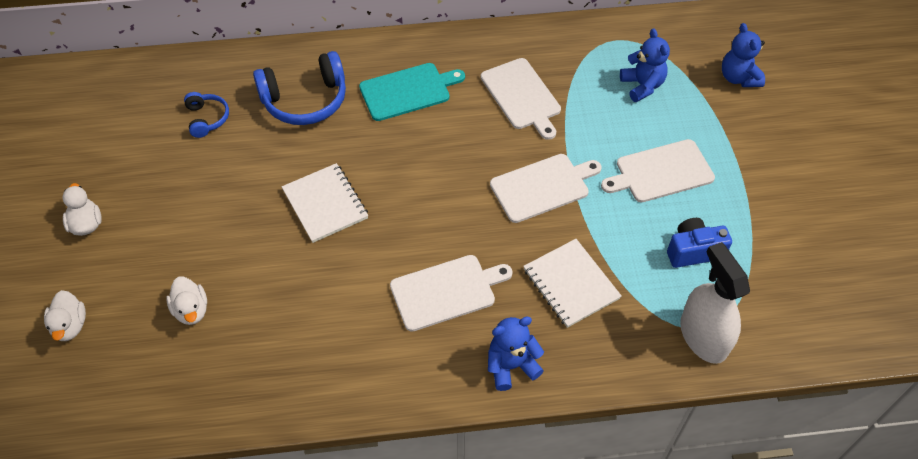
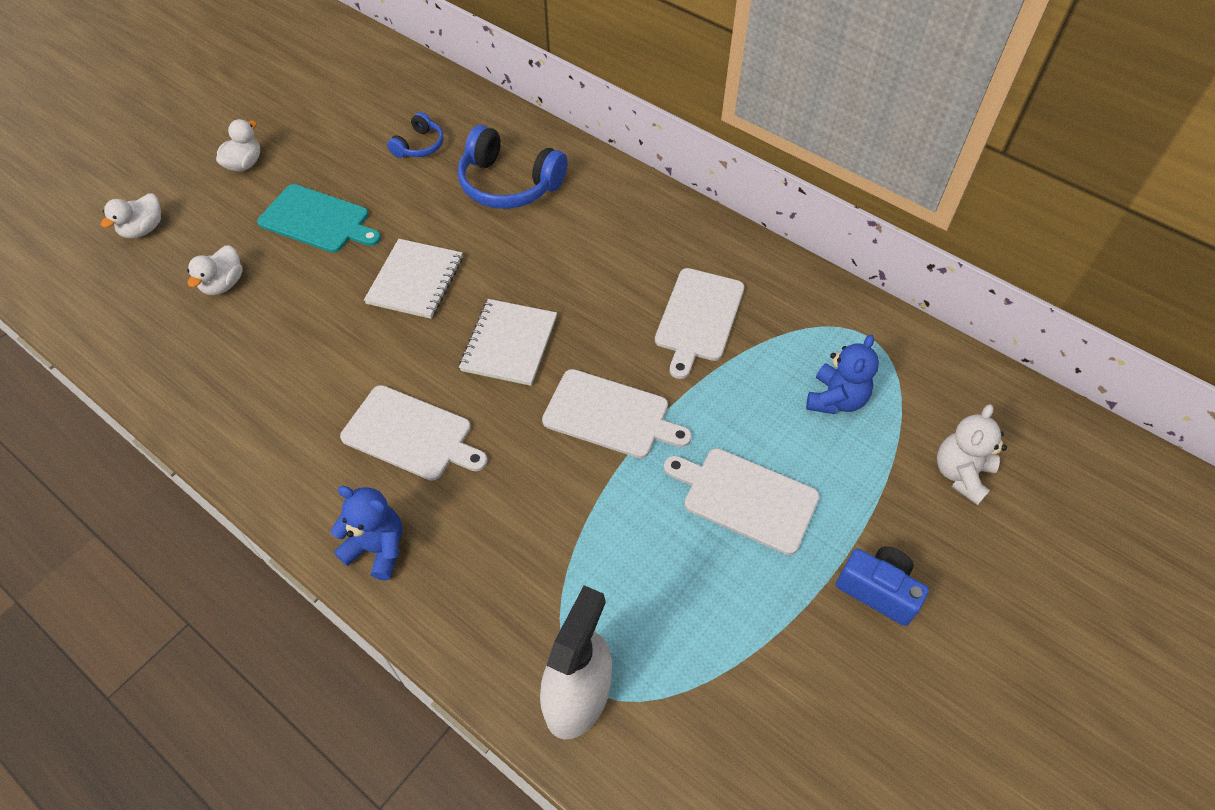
camera: 45 degrees right, 0 degrees up
turquoise cutting board [359,63,465,121] -> turquoise cutting board moved to [257,184,381,253]
white notebook [523,239,622,328] -> white notebook moved to [459,299,557,386]
blue camera [667,218,732,268] -> blue camera moved to [836,546,929,626]
blue teddy bear [722,23,765,87] -> white teddy bear [937,404,1007,505]

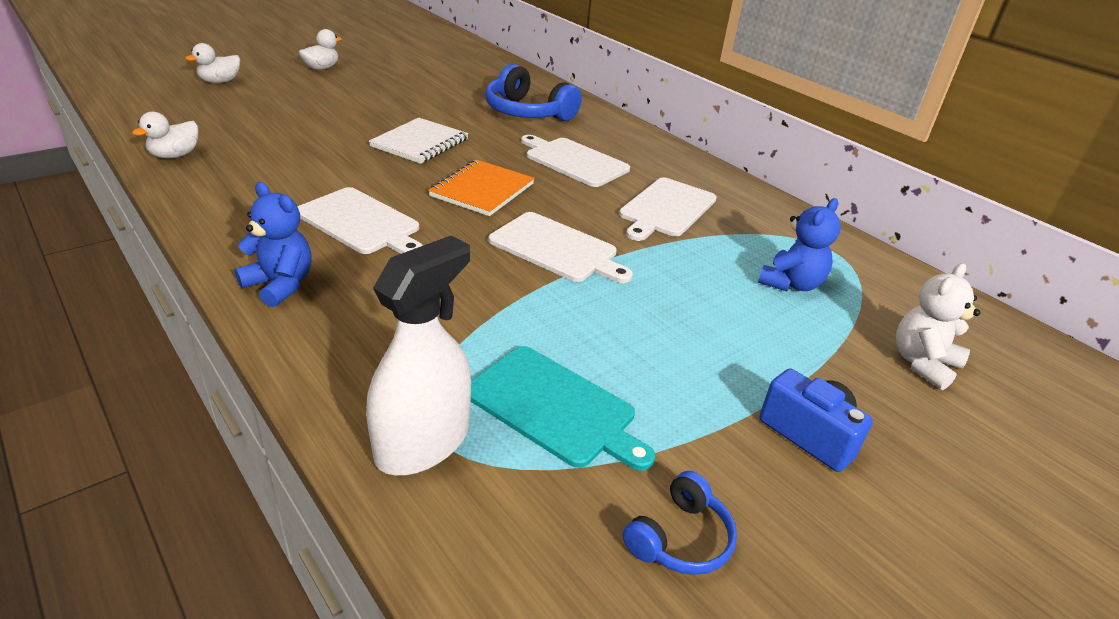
camera: 10 degrees right, 20 degrees down
white duck [187,245,243,295] -> white duck moved to [132,112,198,158]
turquoise cutting board [257,184,381,253] -> turquoise cutting board moved to [471,346,655,471]
blue headphones [387,112,444,158] -> blue headphones moved to [623,471,737,575]
white notebook [459,299,557,386] -> orange notebook [428,160,535,216]
white cutting board [664,448,819,555] -> white cutting board moved to [521,135,630,187]

